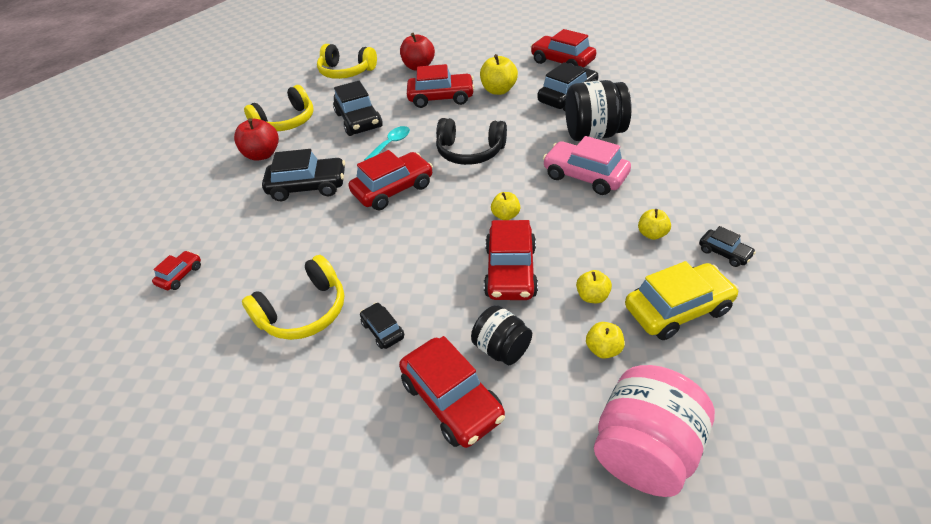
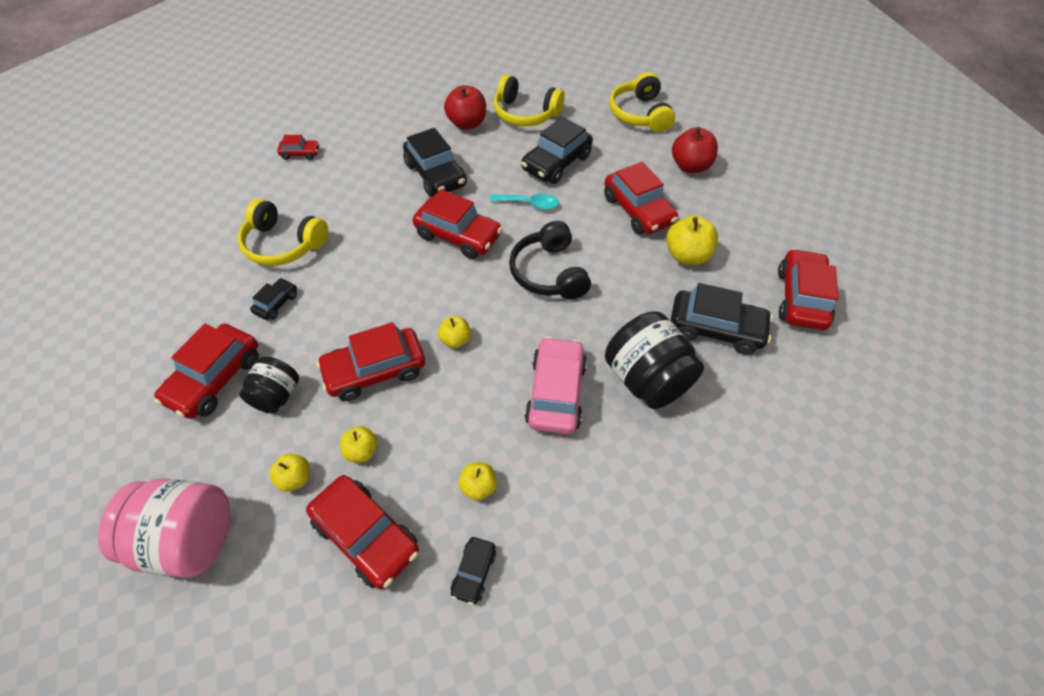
camera: 60 degrees right, 10 degrees up
yellow car [625,261,739,340] -> red car [306,475,419,589]

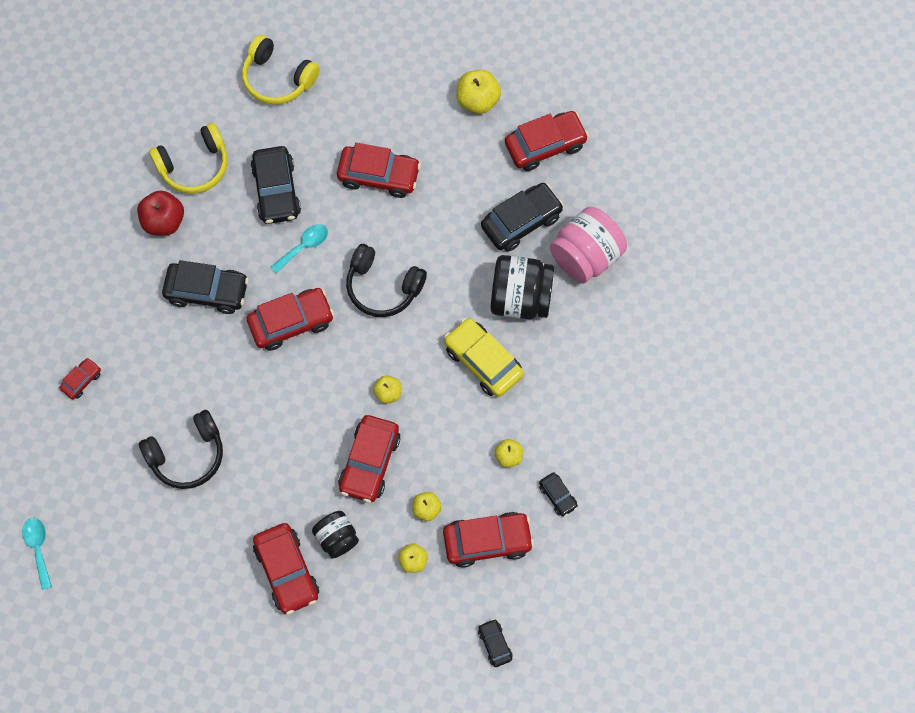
camera: 50 degrees left, 15 degrees up
pink jar [98,478,230,578] -> pink jar moved to [550,207,627,283]
yellow headphones [238,199,328,266] -> black headphones [139,410,223,489]
black car [250,278,297,320] -> black car moved to [478,619,513,667]
pink car [525,336,587,434] -> yellow car [444,318,524,397]
yellow apple [666,215,718,265] -> yellow apple moved to [456,70,501,114]
red apple [672,127,718,173] -> none
red car [778,248,838,330] -> red car turned 105 degrees clockwise [505,111,589,171]
none -> turquoise spoon [22,518,52,590]

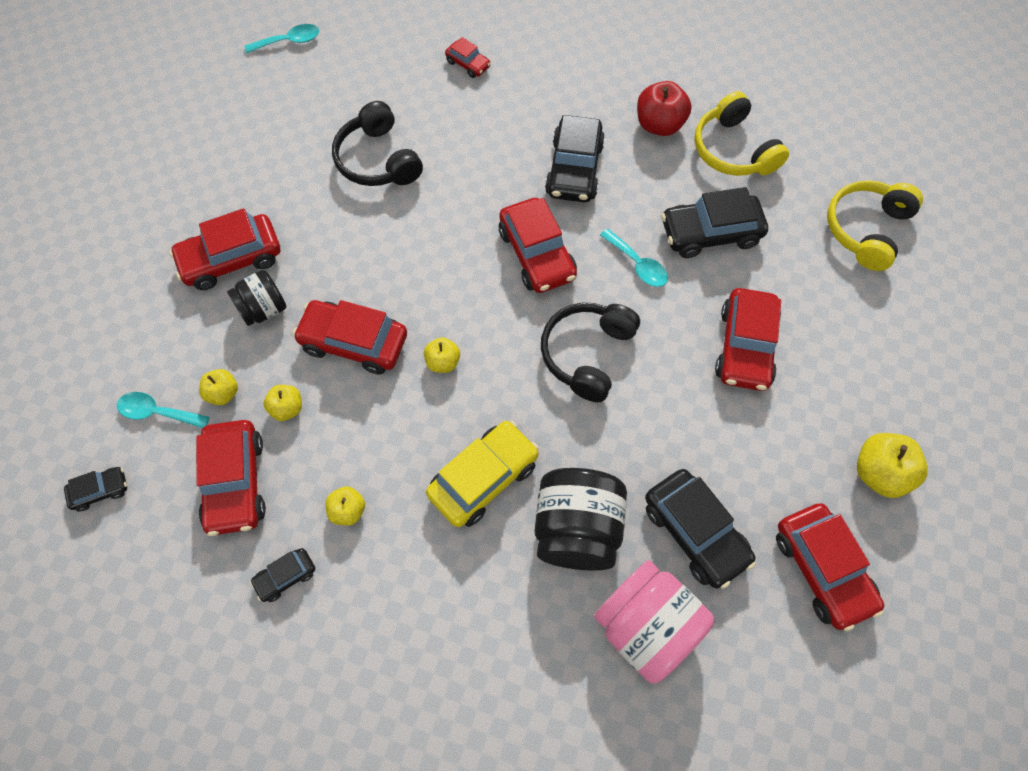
camera: 90 degrees right, 5 degrees down
none -> turquoise spoon [117,392,209,428]

